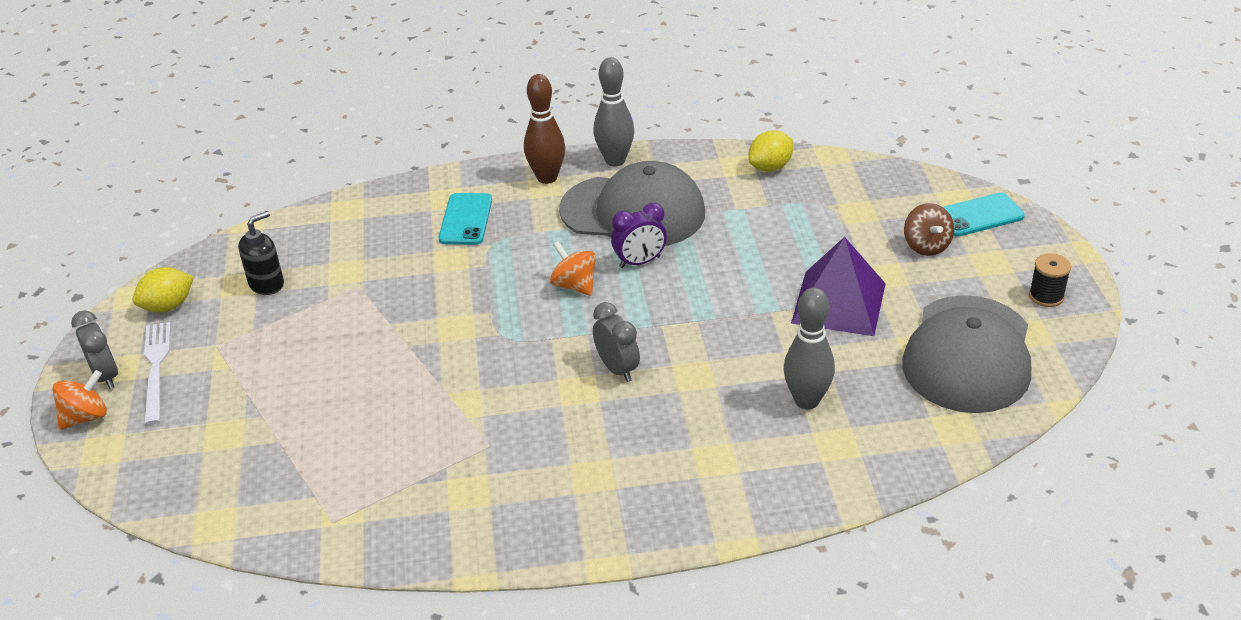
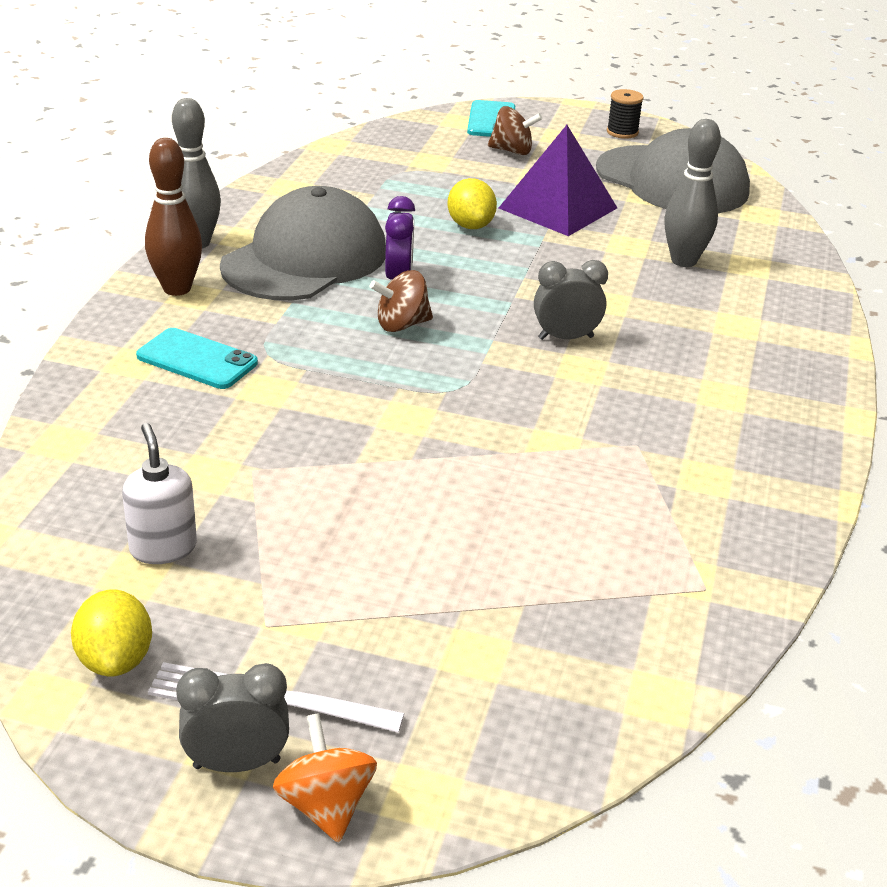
camera: 70 degrees left, 5 degrees down
black soap dispenser [238,211,284,295] -> white soap dispenser [122,423,197,564]
orange spinning top [550,241,596,296] -> brown spinning top [370,270,433,332]
yellow lemon [748,131,793,172] -> yellow lemon moved to [447,178,497,229]

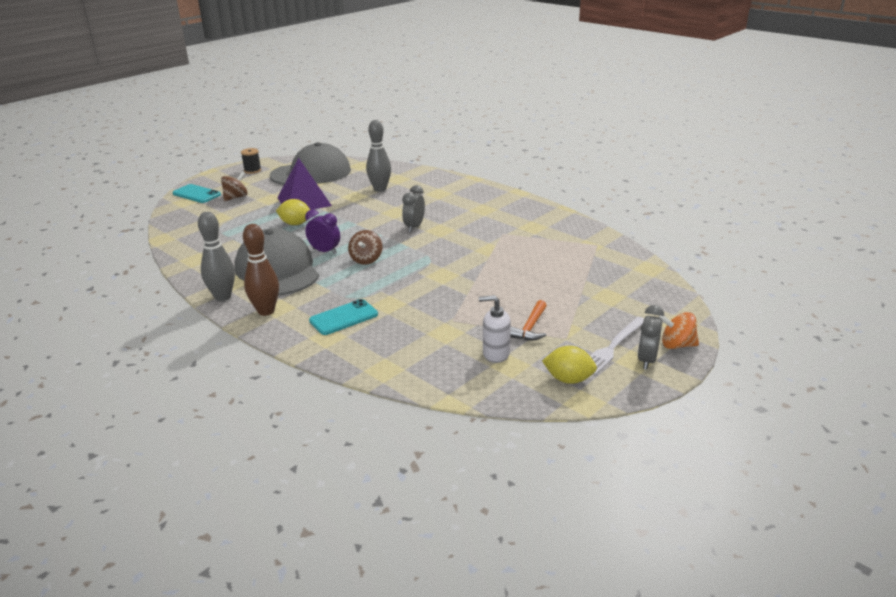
camera: 60 degrees left, 5 degrees down
none -> orange hammer [510,300,547,340]

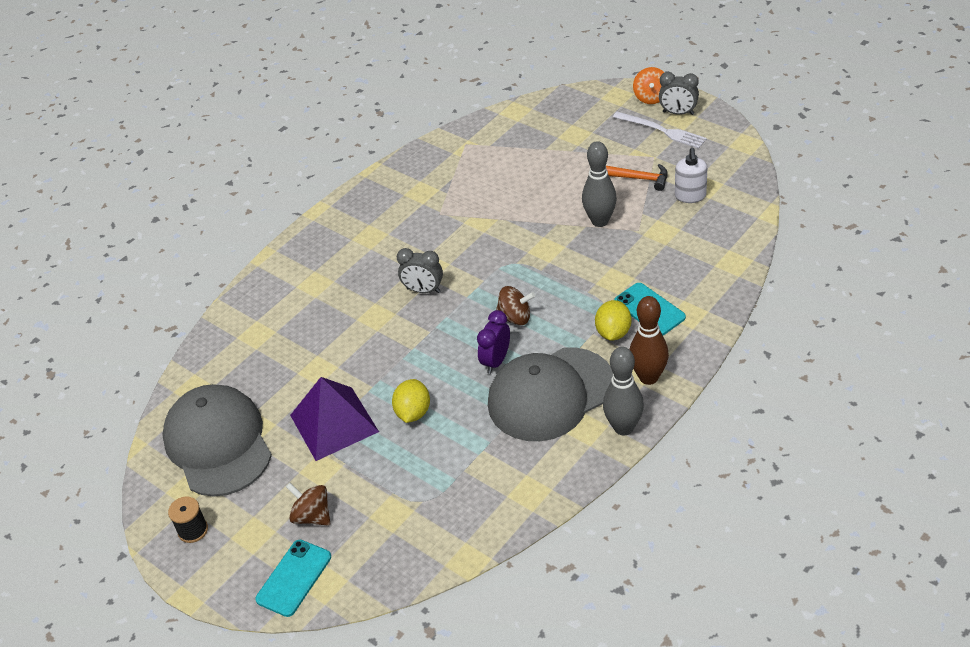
camera: 90 degrees left, 15 degrees up
grey bowling pin [366,120,391,192] -> grey bowling pin moved to [582,141,617,227]
yellow lemon [542,346,597,384] -> yellow lemon moved to [595,300,631,341]

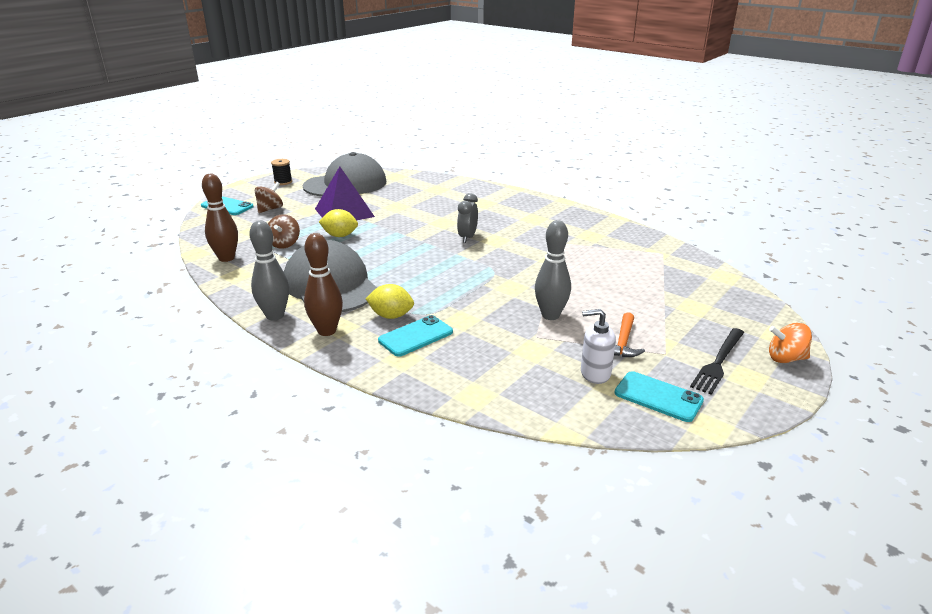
camera: 85 degrees right, 15 degrees down
purple clock [477,310,510,374] -> none
brown spinning top [496,286,535,325] -> brown spinning top moved to [268,214,300,249]
white fork [613,112,707,148] -> black fork [690,328,744,395]
grey clock [659,72,699,115] -> none
none -> brown bowling pin [202,174,238,262]
none -> turquoise phone [615,371,704,422]

